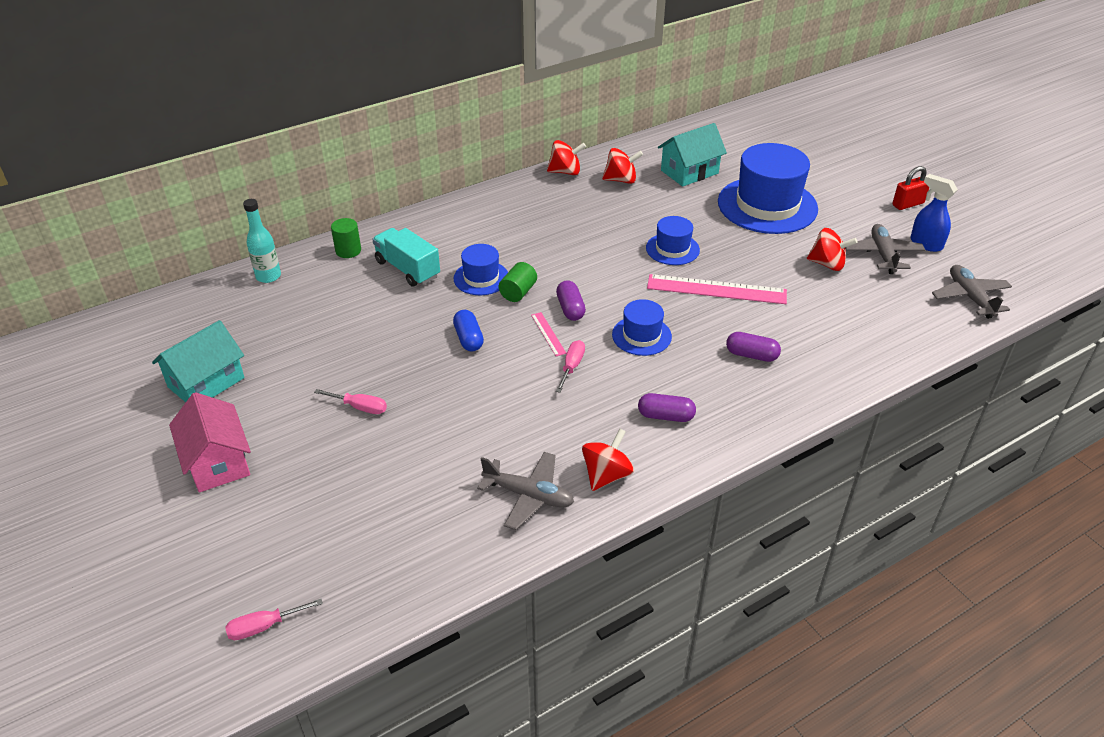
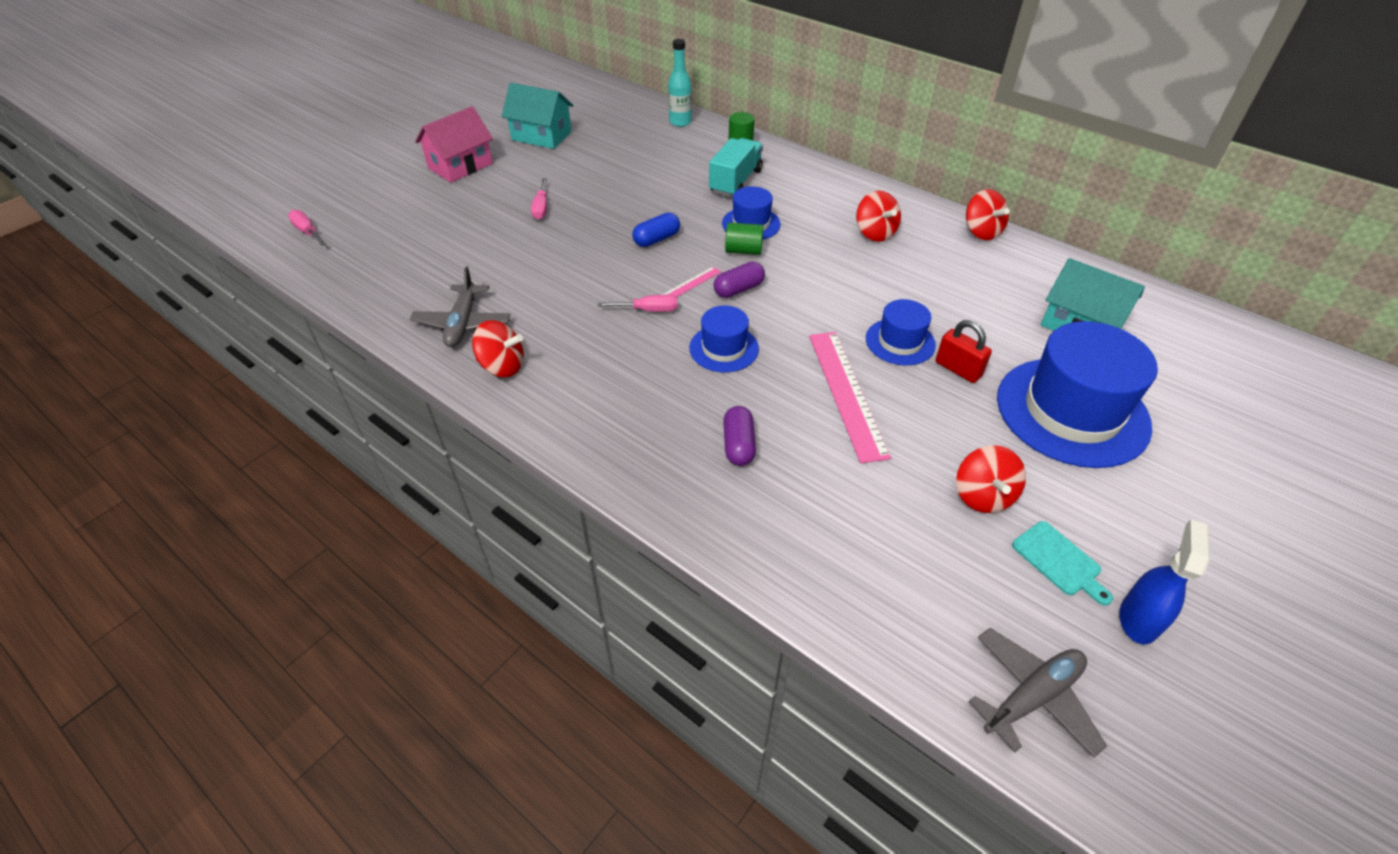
camera: 70 degrees right, 5 degrees up
red spinning top [602,148,643,184] -> red spinning top moved to [856,190,901,242]
purple capsule [638,393,696,422] -> none
grey plane [845,224,925,274] -> turquoise cutting board [1012,521,1113,605]
red padlock [892,166,930,210] -> red padlock moved to [936,320,992,383]

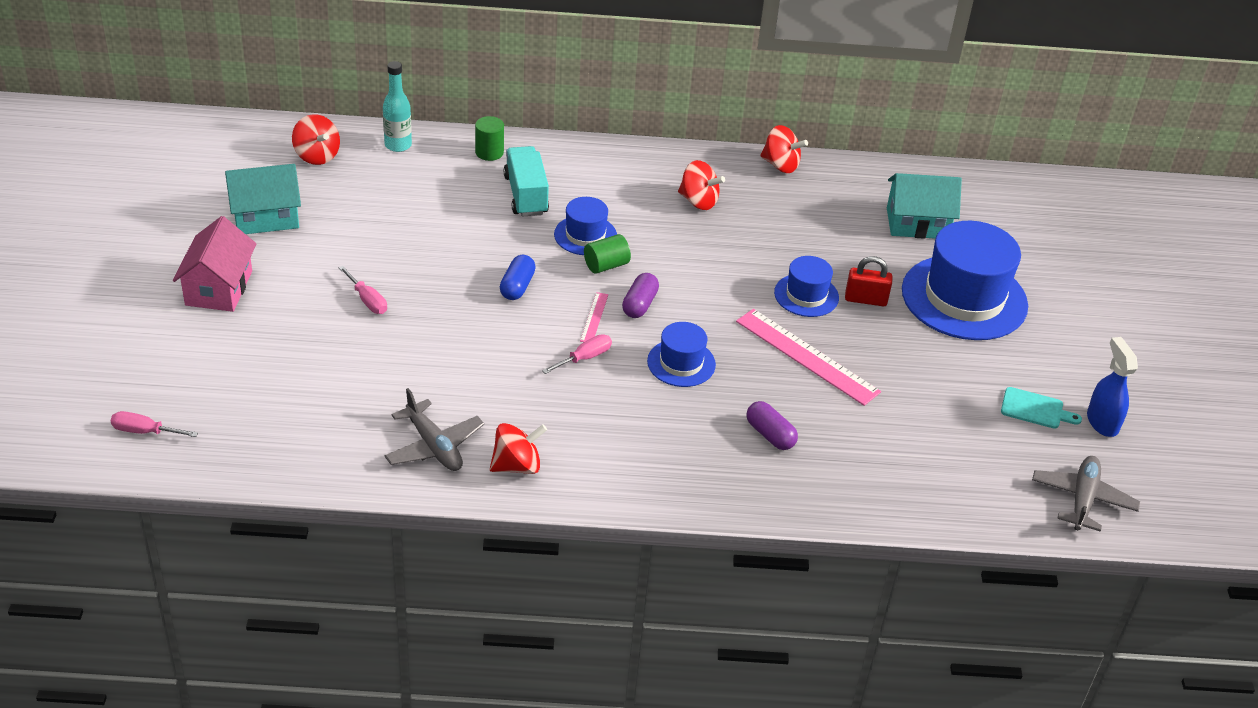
camera: 40 degrees left, 5 degrees down
red spinning top [956,445,1026,513] -> red spinning top moved to [292,114,340,165]

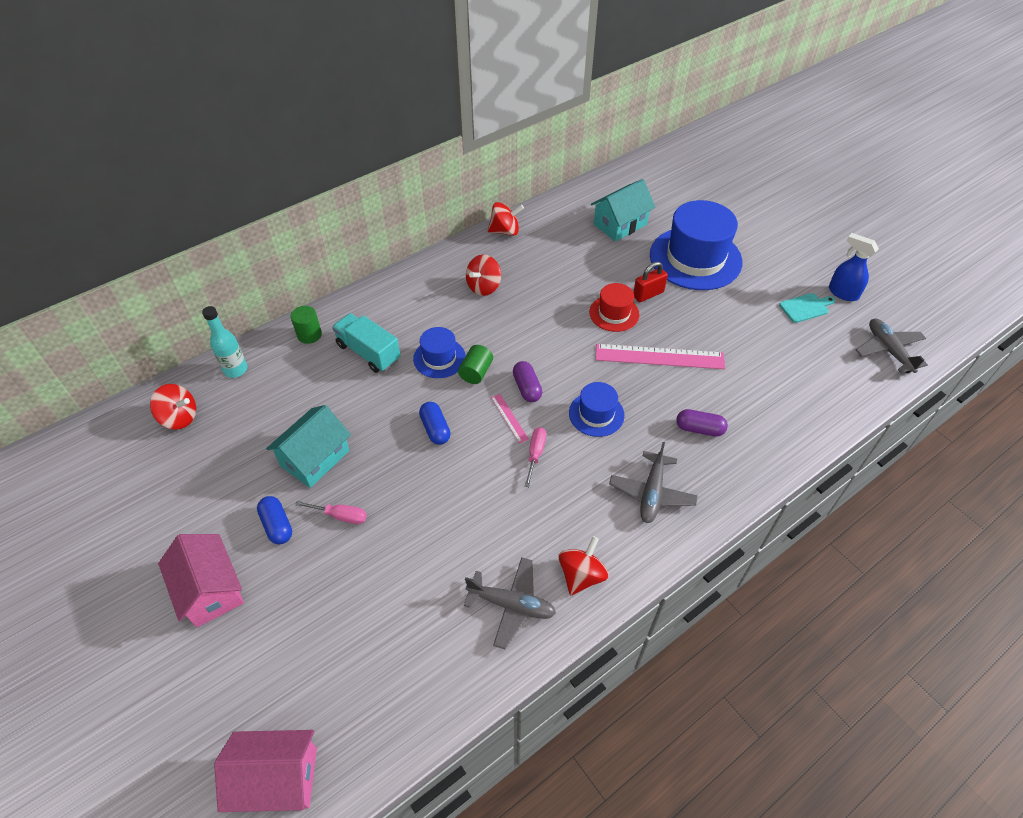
camera: 35 degrees left, 10 degrees up
pink screwdriver [111,411,198,437] -> pink house [214,730,317,812]
turquoise house [225,164,301,234] -> turquoise house moved to [266,405,351,488]
red spinning top [678,160,725,210] -> red spinning top turned 135 degrees clockwise [466,255,501,296]
blue hat [774,256,839,317] -> red hat [589,283,640,332]
none -> blue capsule [257,496,292,544]
none -> grey plane [609,442,698,523]

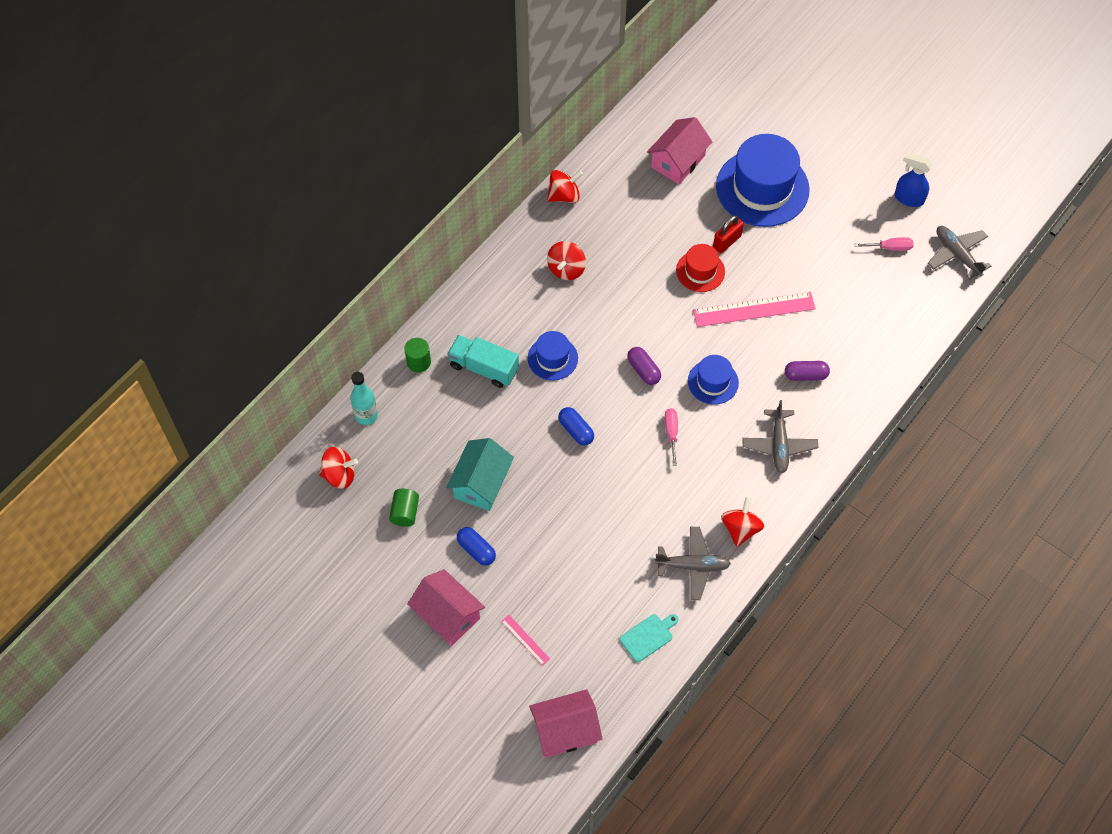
camera: 15 degrees left, 10 degrees up
pink screwdriver [295,501,367,524] -> pink screwdriver moved to [855,237,914,251]
green cylinder [458,345,493,384] -> green cylinder moved to [389,489,419,527]
pink ruler [491,394,529,444] -> pink ruler moved to [501,615,550,666]
turquoise house [591,179,656,242] -> pink house [647,117,712,184]
turquoise cutting board [779,293,835,323] -> turquoise cutting board moved to [620,614,679,662]

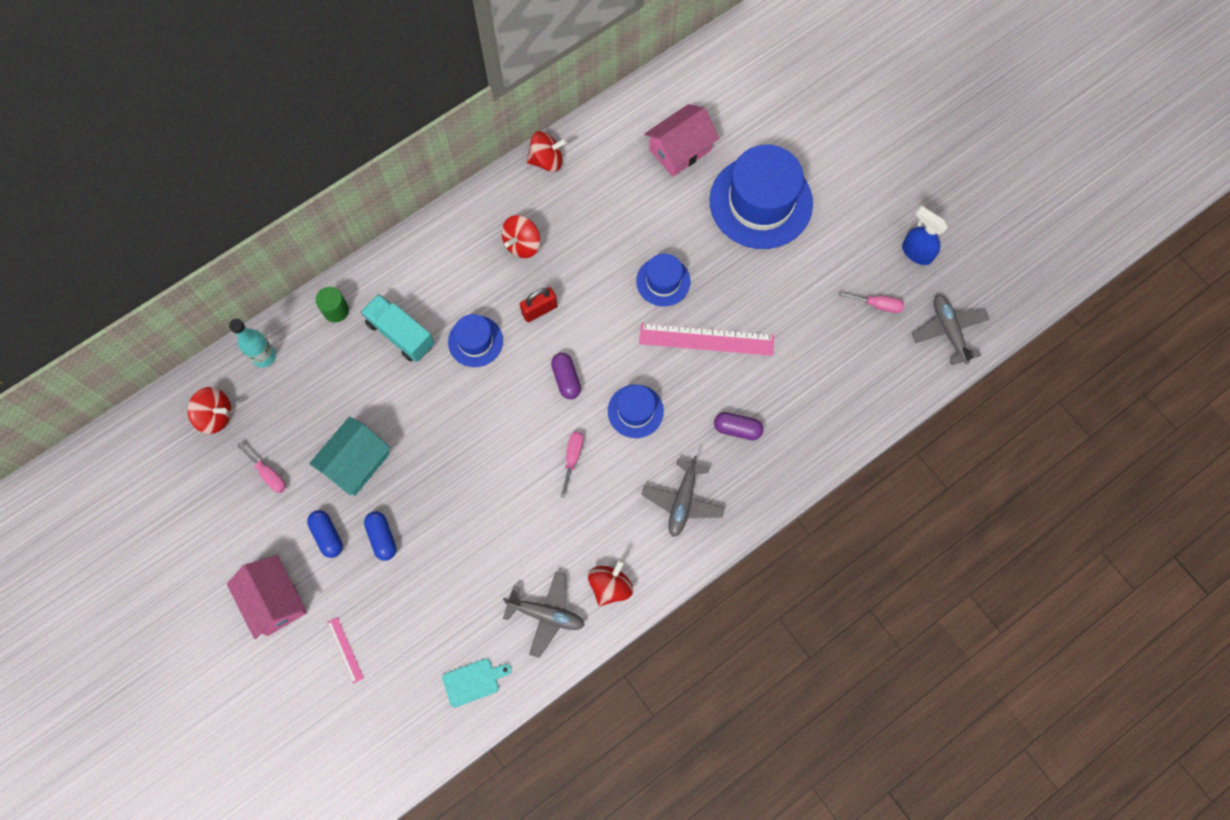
camera: 15 degrees right, 10 degrees up
green cylinder [389,489,419,527] -> pink screwdriver [237,442,286,493]
pink house [529,689,603,758] -> none
blue capsule [558,407,594,445] -> blue capsule moved to [364,511,397,561]
red hat [676,244,725,292] -> blue hat [636,253,690,306]
red padlock [713,215,744,253] -> red padlock moved to [520,287,557,322]

